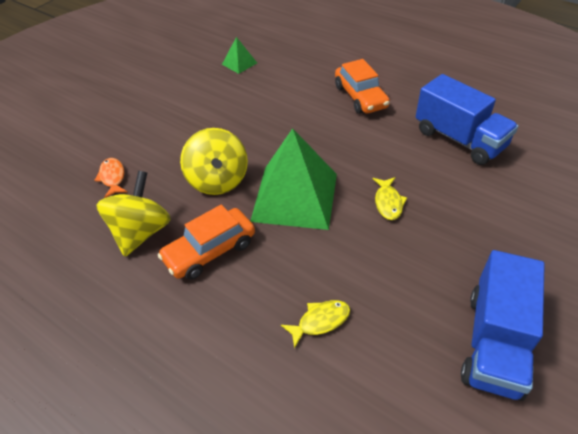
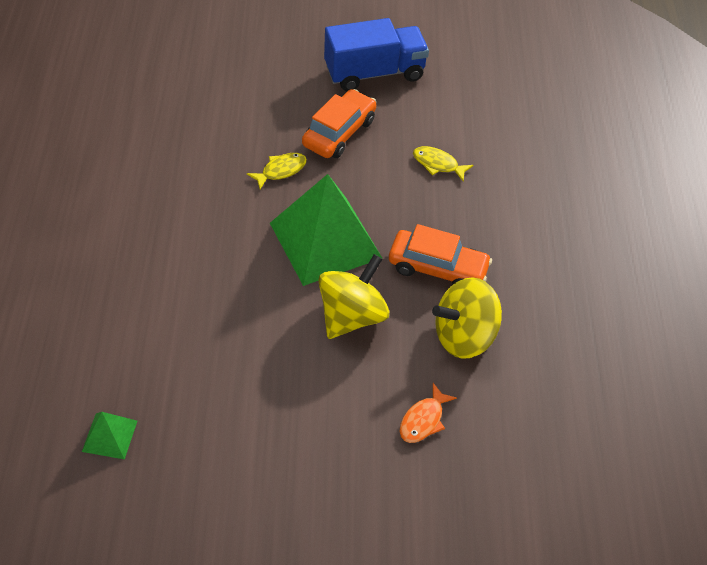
camera: 130 degrees left, 5 degrees up
orange car [335,59,390,114] -> orange car moved to [302,89,376,158]
blue truck [416,74,518,165] -> none

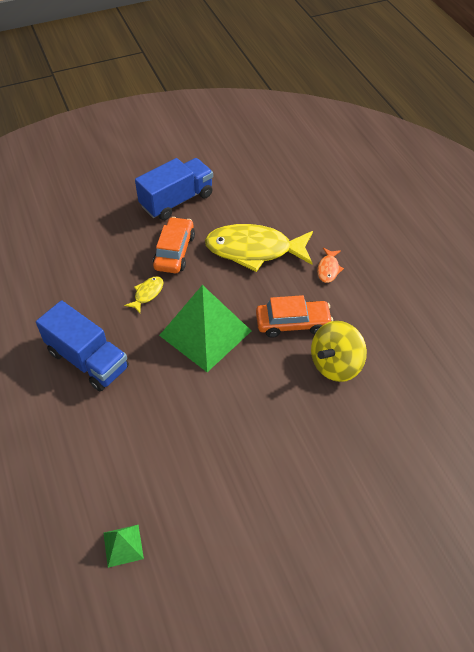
camera: 20 degrees left, 0 degrees up
yellow spinning top [318,254,389,339] -> none
orange fish [400,383,457,443] -> orange fish moved to [317,248,344,283]
yellow fish [413,146,473,182] -> yellow fish [205,224,313,272], size x2.38
none -> blue truck [36,300,129,391]

